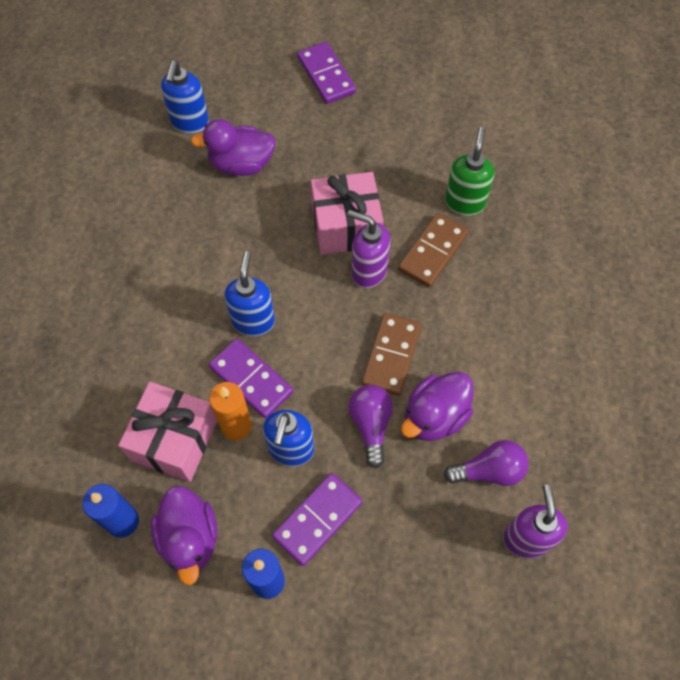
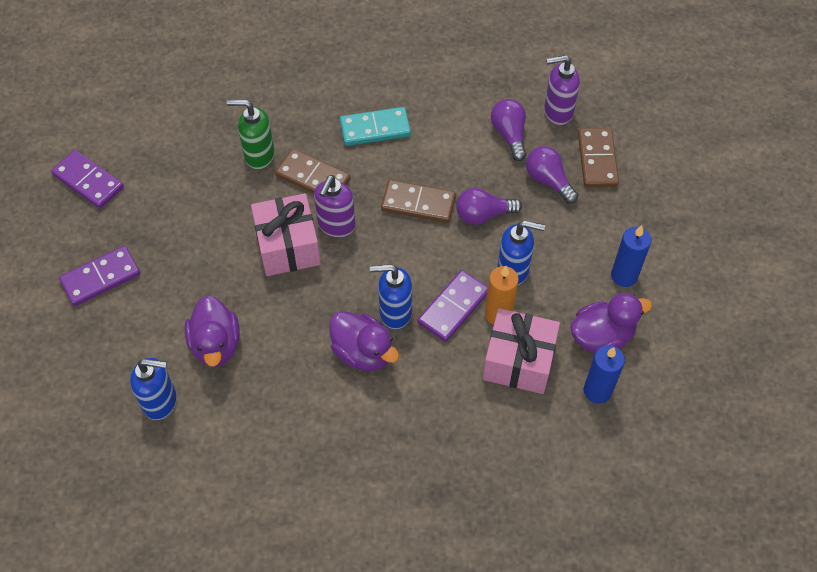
camera: 95 degrees left, 5 degrees down
purple domino [272,473,362,566] -> purple domino moved to [51,150,124,209]
purple duck [401,372,474,441] -> purple duck moved to [330,311,399,371]
none -> turquoise domino [340,107,411,146]
none -> purple light bulb [526,146,578,204]
none -> brown domino [578,128,619,187]

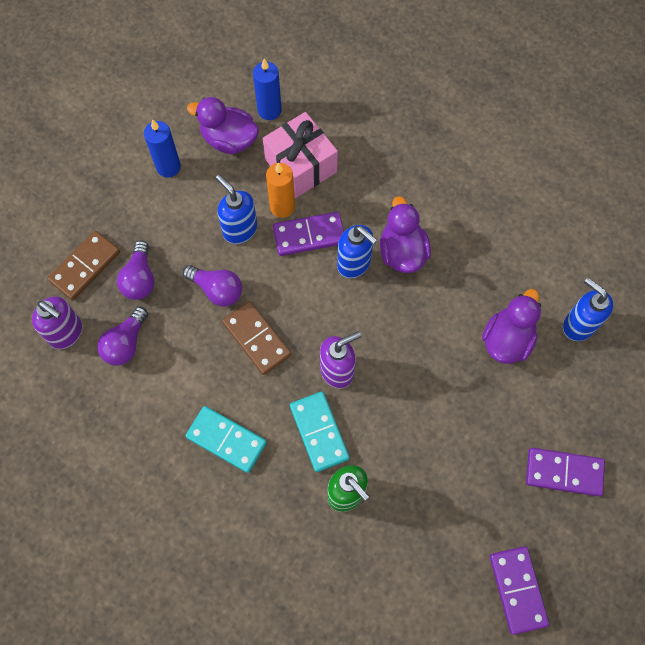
camera: 140 degrees left, 10 degrees up
pink gift [251,193,321,276] -> none
brown domino [275,149,350,194] -> turquoise domino [290,392,350,472]

